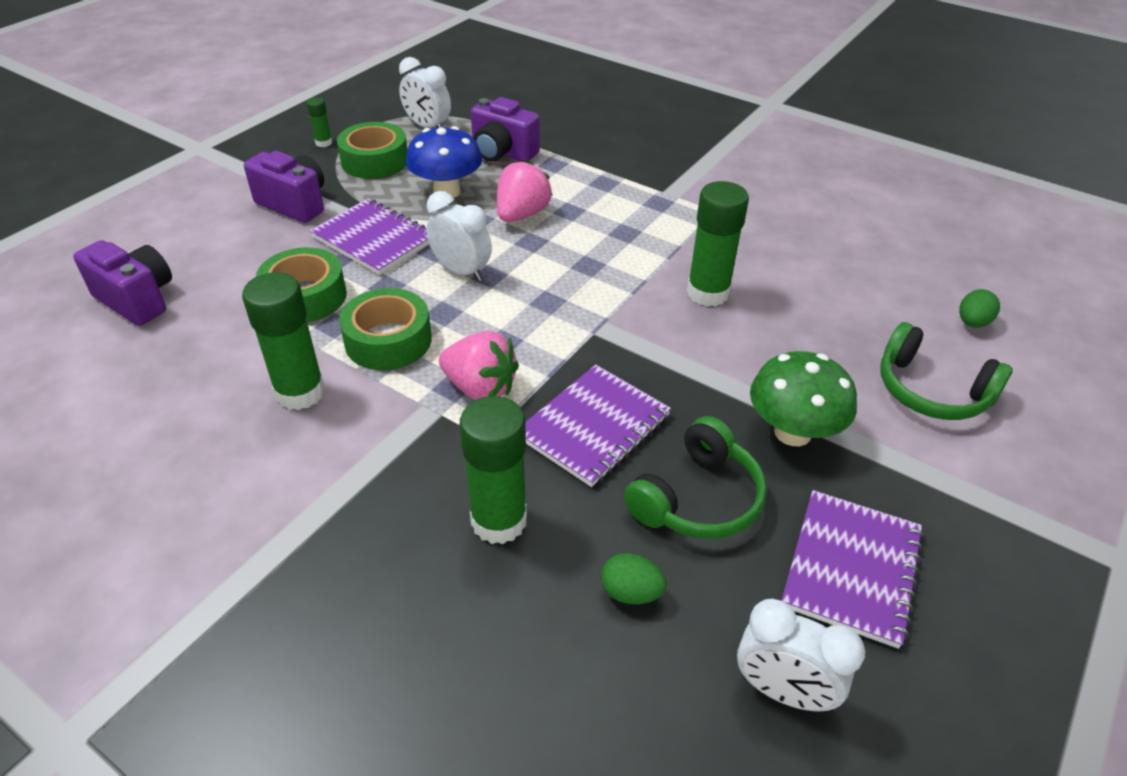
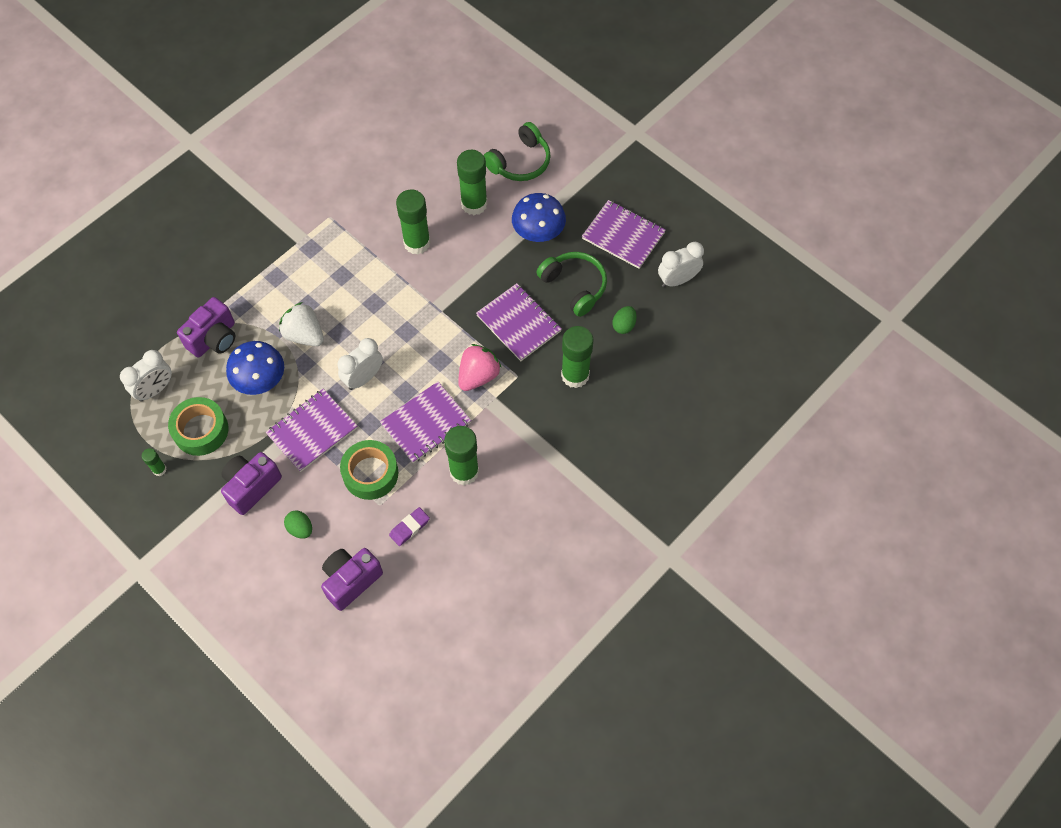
camera: 80 degrees left, 20 degrees up
green tape [339,288,432,370] -> purple notebook [380,382,472,463]
pink strawberry [497,160,553,222] -> white strawberry [279,302,324,346]
white clock [737,599,865,711] -> white clock turned 150 degrees counterclockwise [658,242,704,287]
green mushroom [750,351,857,446] -> blue mushroom [512,193,566,242]
green egg [959,289,1000,328] -> green egg moved to [284,510,312,539]
none -> purple eraser [389,507,430,546]
none -> green glue stick [457,150,488,215]

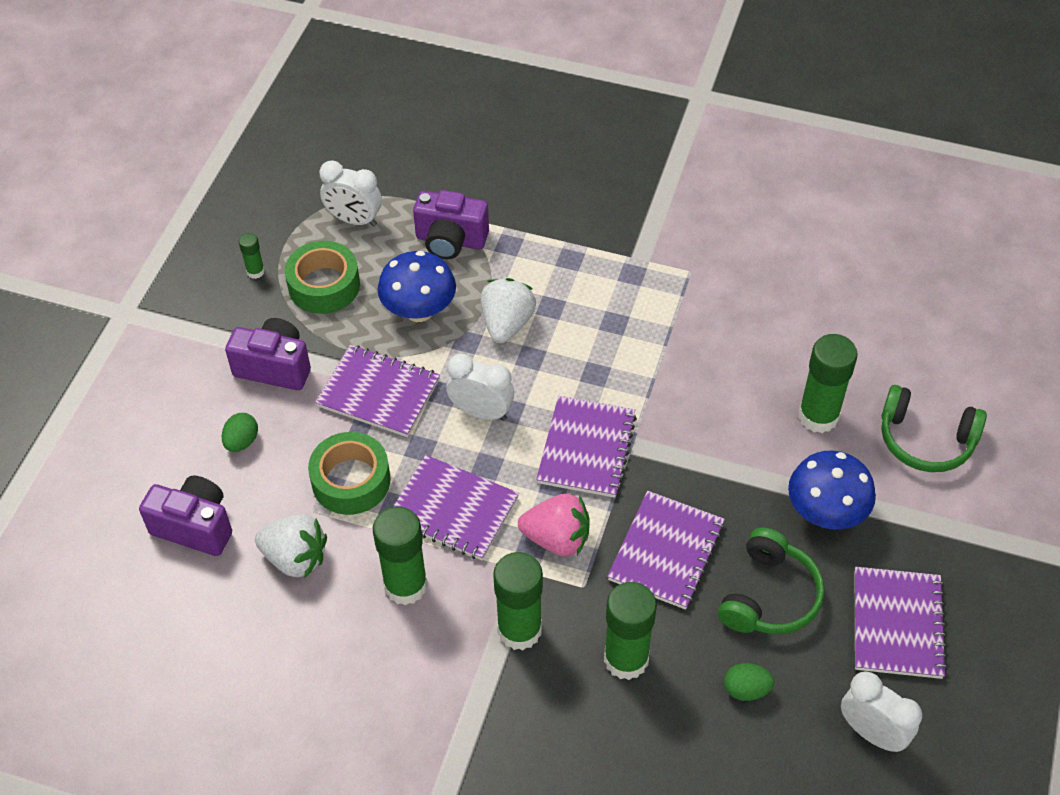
camera: 65 degrees right, 10 degrees down
purple eraser [389,507,430,546] -> white strawberry [255,514,327,577]
green glue stick [396,189,431,255] -> green glue stick moved to [493,552,543,650]
none -> purple notebook [536,396,637,498]

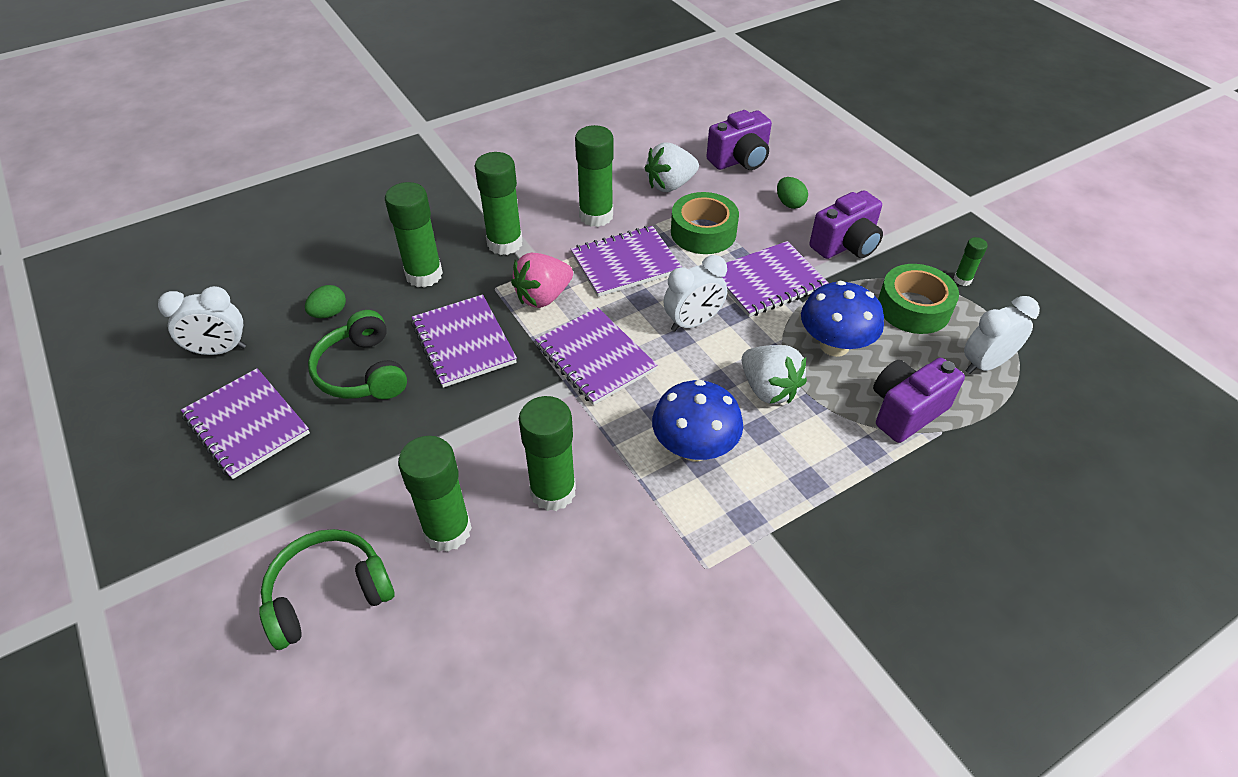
camera: 130 degrees right, 5 degrees down
blue mushroom [788,451,876,529] -> blue mushroom moved to [652,380,743,462]
none -> green glue stick [519,396,576,511]

